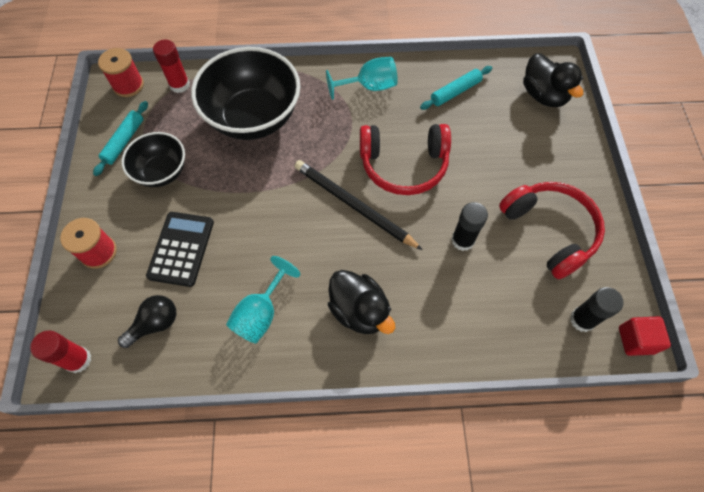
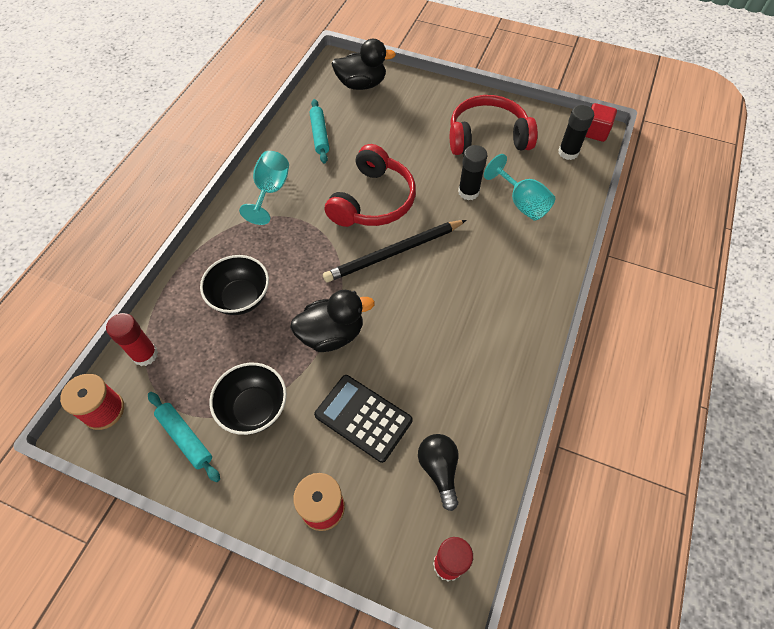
camera: 65 degrees left, 5 degrees down
black bowl [191,47,300,140] -> black bowl [200,255,269,315], size x0.56
turquoise goblet [226,256,301,344] -> turquoise goblet moved to [484,154,555,221]
black duck [328,270,395,334] -> black duck moved to [290,290,375,352]

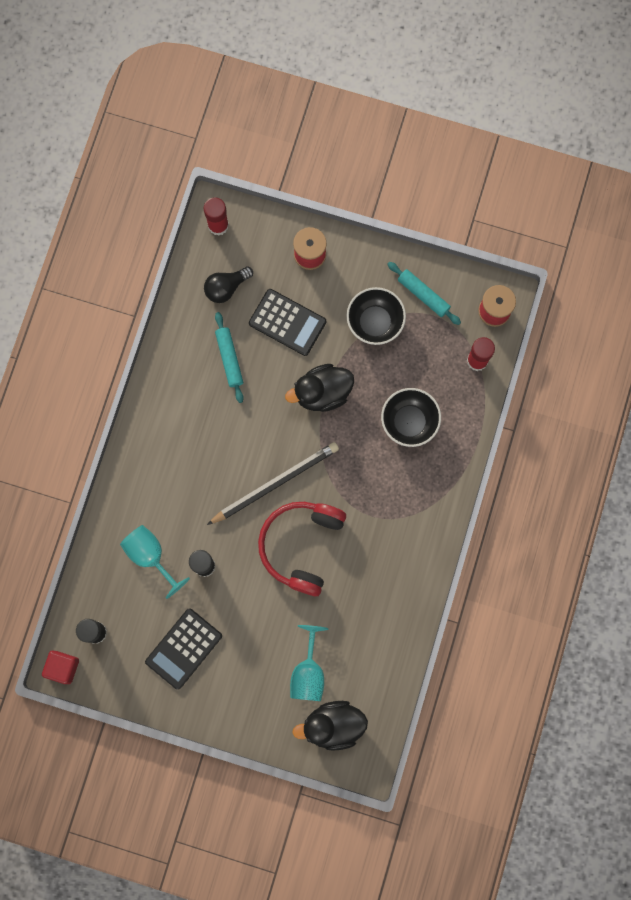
camera: 175 degrees right, 20 degrees up
turquoise goblet [239,151,289,225] -> turquoise goblet moved to [290,625,328,701]
turquoise rolling pin [310,99,329,164] -> turquoise rolling pin moved to [215,312,244,403]
black light bulb [418,434,459,511] -> black light bulb turned 75 degrees clockwise [204,266,253,303]
red headphones [450,95,538,155] -> black calculator [145,608,222,690]

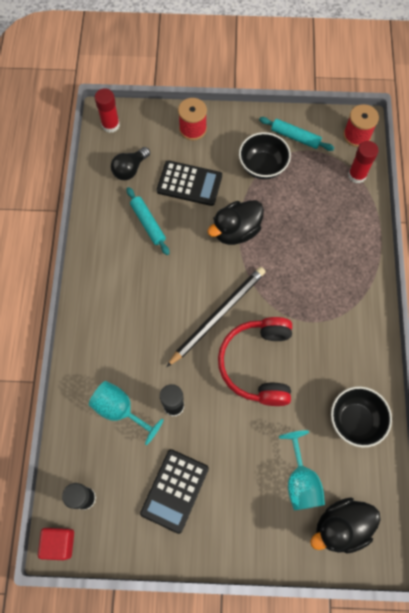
camera: 15 degrees left, 10 degrees down
black bowl [381,388,441,447] -> black bowl moved to [331,386,392,447]

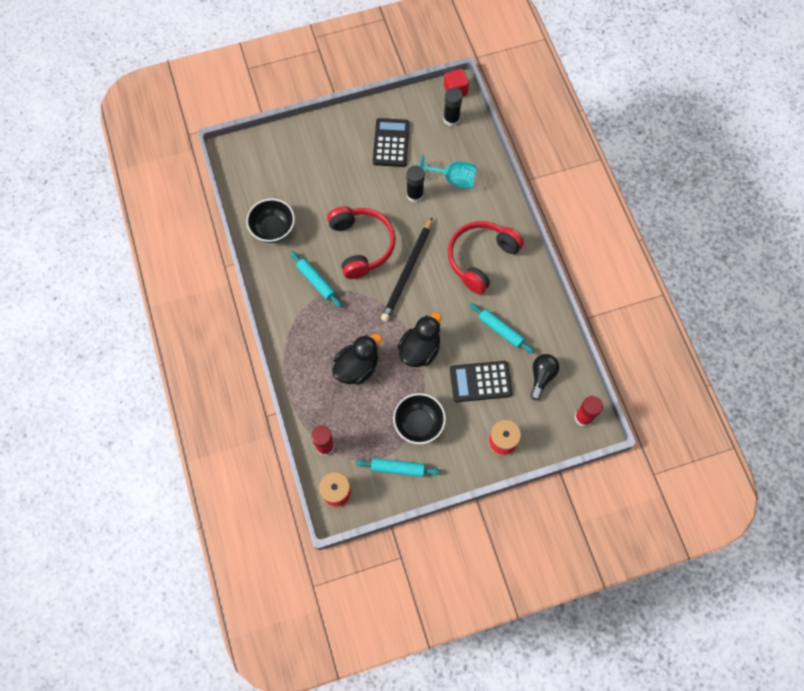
camera: 160 degrees right, 0 degrees up
turquoise goblet [279,430,325,510] -> none
black duck [310,498,381,554] -> black duck moved to [332,334,382,385]
none -> turquoise rolling pin [290,251,342,308]
none -> red headphones [448,221,524,294]

